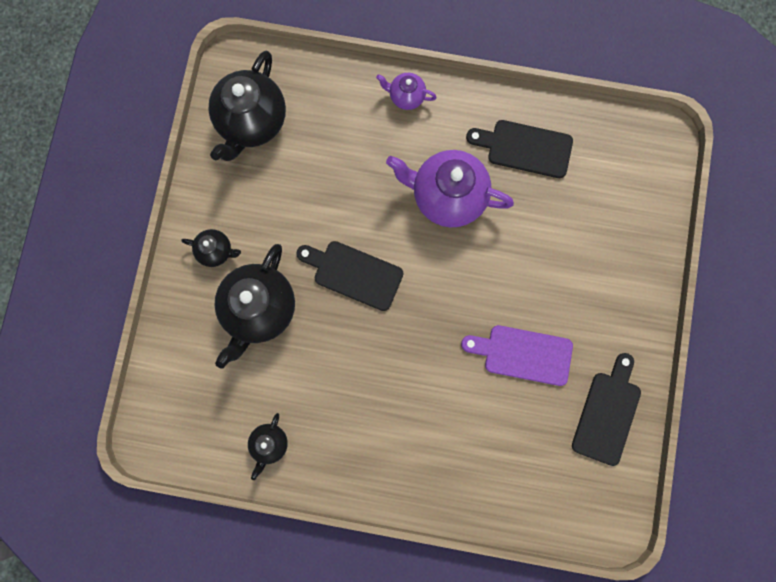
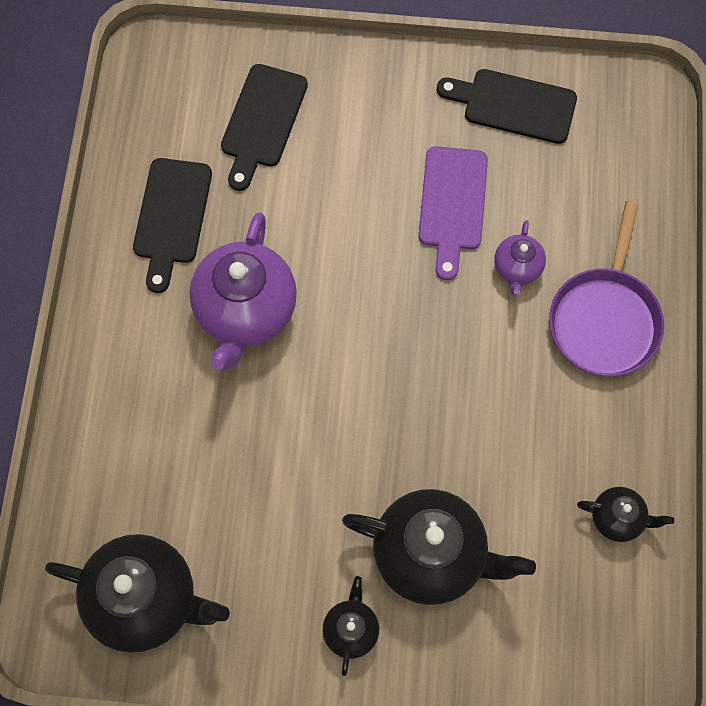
camera: 95 degrees left, 10 degrees down
black cutting board [296,241,403,311] -> black cutting board moved to [221,64,308,191]
purple teapot [376,73,437,110] -> purple teapot moved to [494,220,546,295]
none -> purple pan [549,201,664,376]

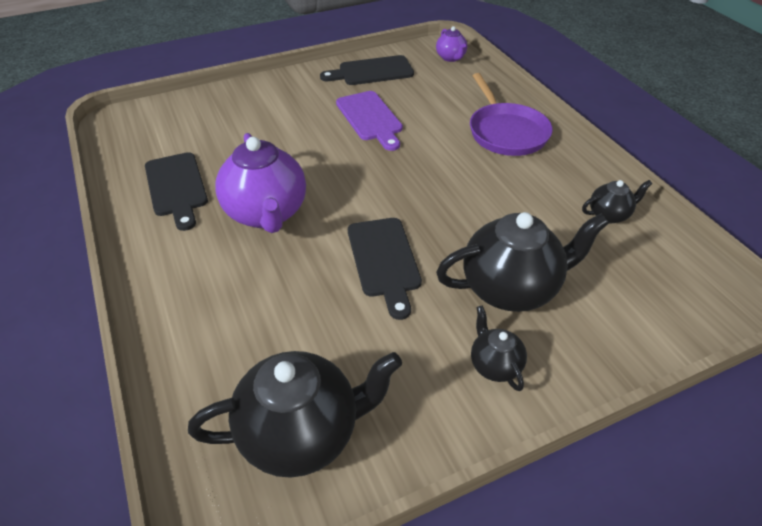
camera: 30 degrees left, 25 degrees down
black cutting board [221,64,308,191] -> black cutting board moved to [348,218,422,320]
purple teapot [494,220,546,295] -> purple teapot moved to [436,26,467,62]

